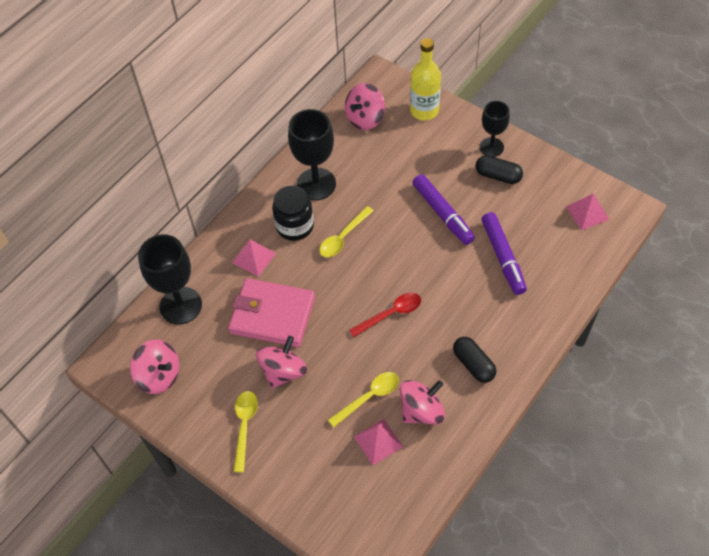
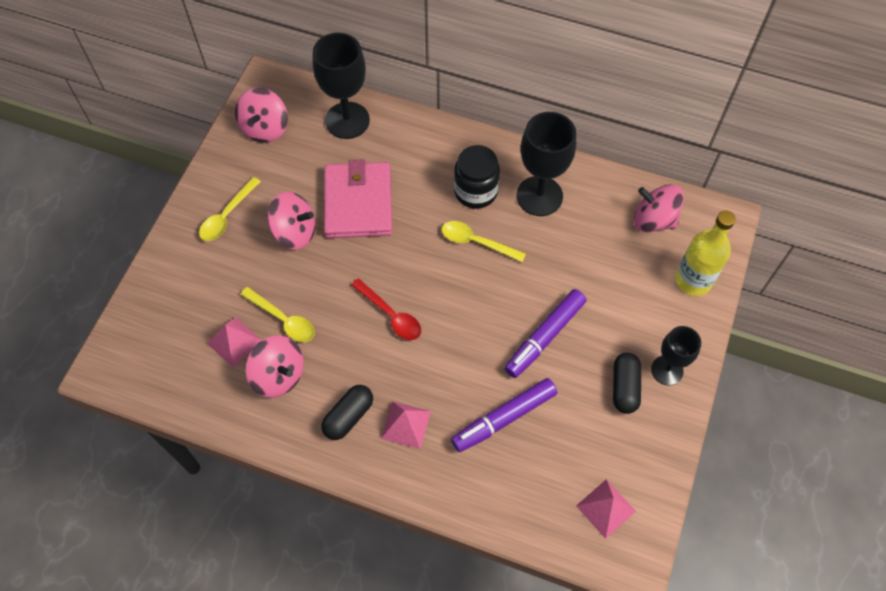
camera: 70 degrees right, 5 degrees up
pink pyramid [232,240,276,277] -> pink pyramid moved to [381,401,431,449]
yellow spoon [234,391,258,472] -> yellow spoon turned 135 degrees clockwise [199,177,261,241]

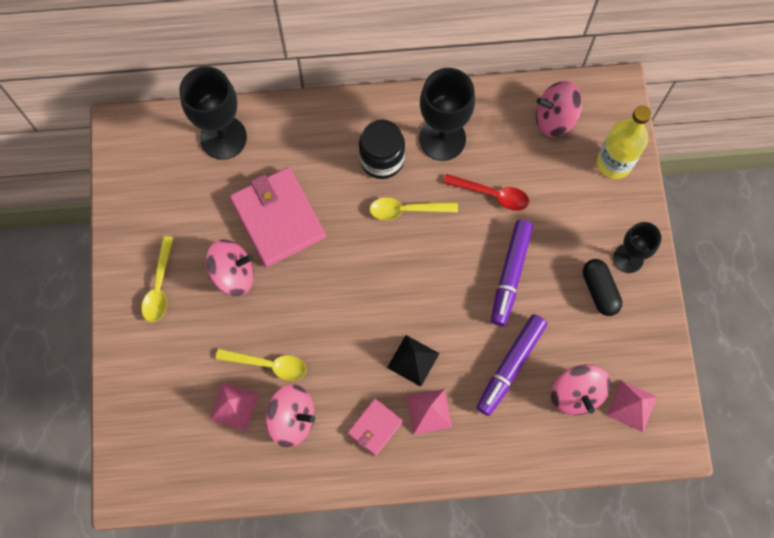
camera: 25 degrees left, 10 degrees up
pink spinning top [235,88,288,143] -> pink spinning top moved to [551,364,611,415]
black capsule [321,385,373,440] -> pink wallet [347,399,403,456]
red spoon [351,278,421,340] -> red spoon moved to [443,174,529,211]
none -> black pyramid [387,335,440,387]

